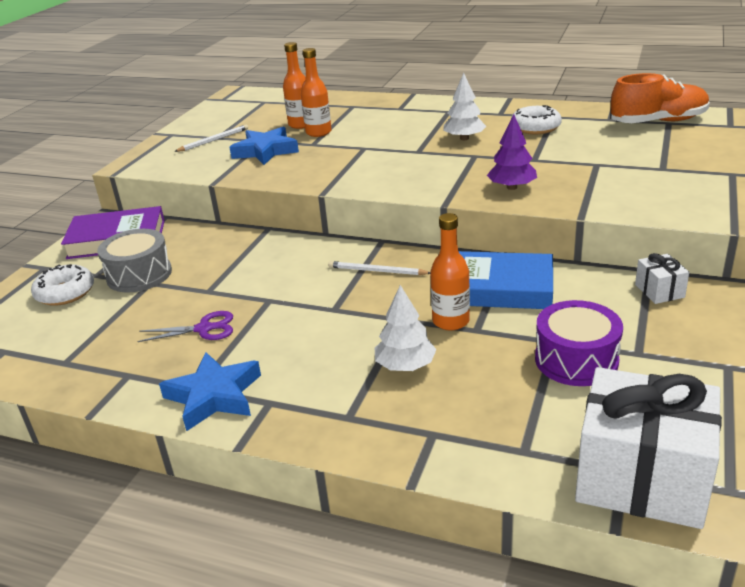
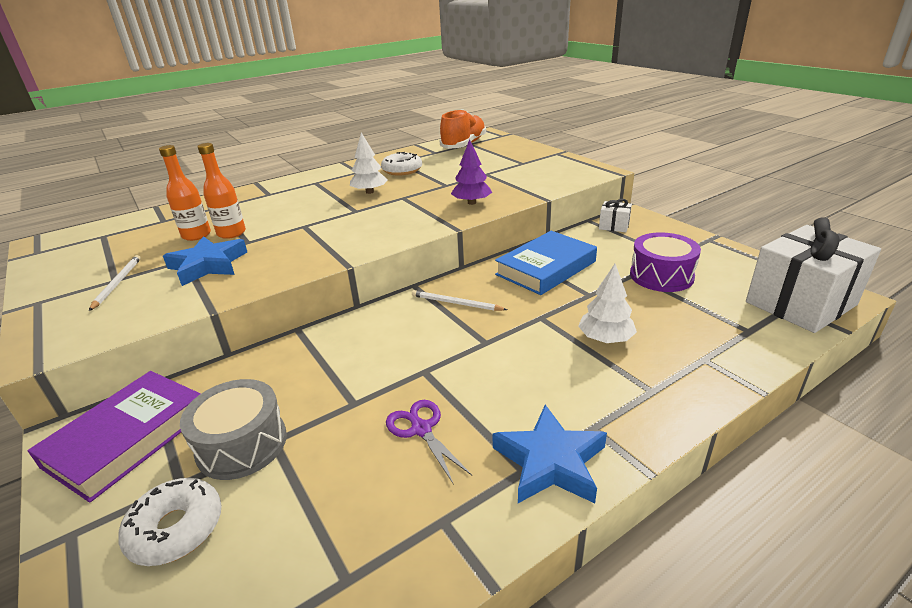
camera: 55 degrees left, 0 degrees up
purple scissors [137,311,233,342] -> purple scissors turned 60 degrees counterclockwise [386,400,472,485]
white pencil [328,261,430,275] -> white pencil turned 60 degrees clockwise [412,290,507,311]
orange bottle [430,213,470,331] -> none

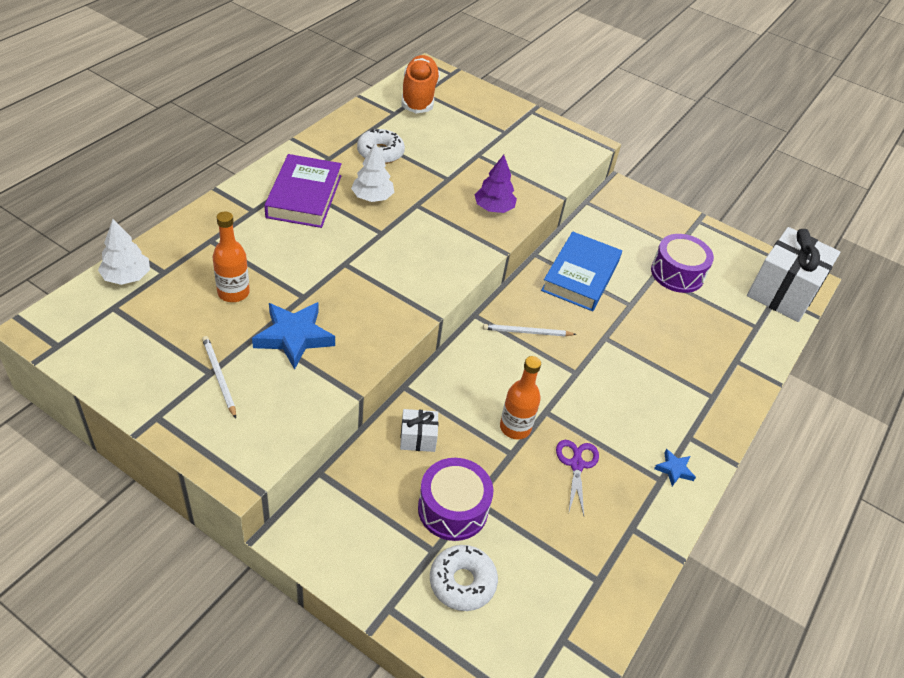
camera: 30 degrees left, 15 degrees up
purple book [27,371,201,503] -> purple book moved to [264,154,342,228]
grey drum [180,379,287,480] -> purple drum [418,458,493,541]
orange bottle [197,143,246,239] -> orange bottle moved to [500,356,541,439]
purple scissors [386,400,472,485] -> purple scissors turned 60 degrees clockwise [556,440,599,516]
blue star [492,405,607,503] -> blue star [654,449,696,486], size x0.50
white tree [578,264,637,343] -> white tree moved to [98,219,150,285]
white gift [599,199,632,232] -> white gift moved to [400,409,438,452]

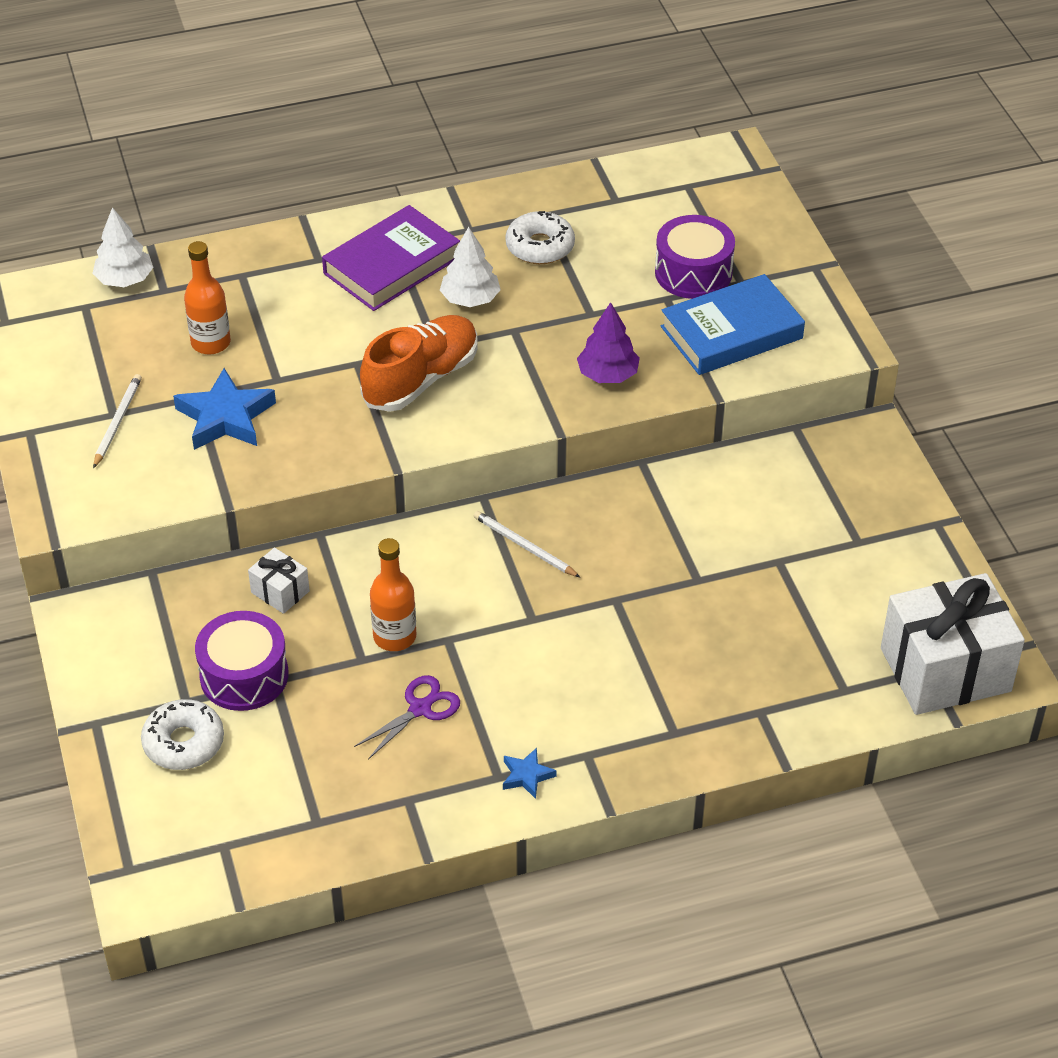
camera: 45 degrees right, 0 degrees up
orange shoe [401,55,440,114] -> orange shoe moved to [360,315,477,412]
blue book [541,231,622,311] -> blue book moved to [661,274,805,375]
purple drum [651,234,714,293] -> purple drum moved to [655,215,735,299]

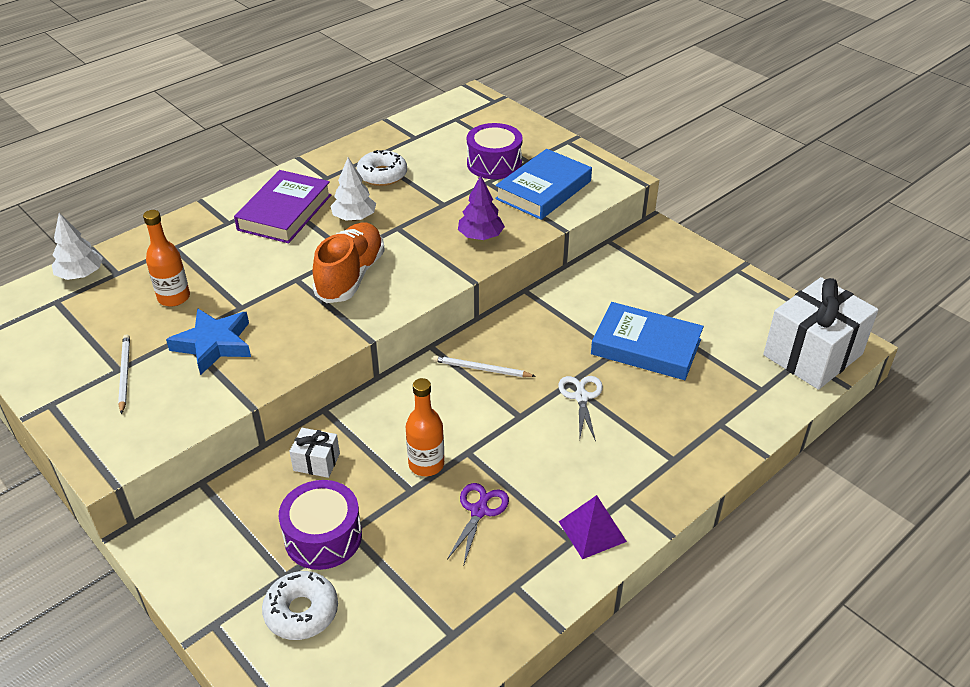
camera: 25 degrees left, 5 degrees down
blue star [503,748,557,799] -> purple pyramid [559,495,627,559]
none -> white scissors [558,376,603,442]
none -> blue book [591,302,704,380]

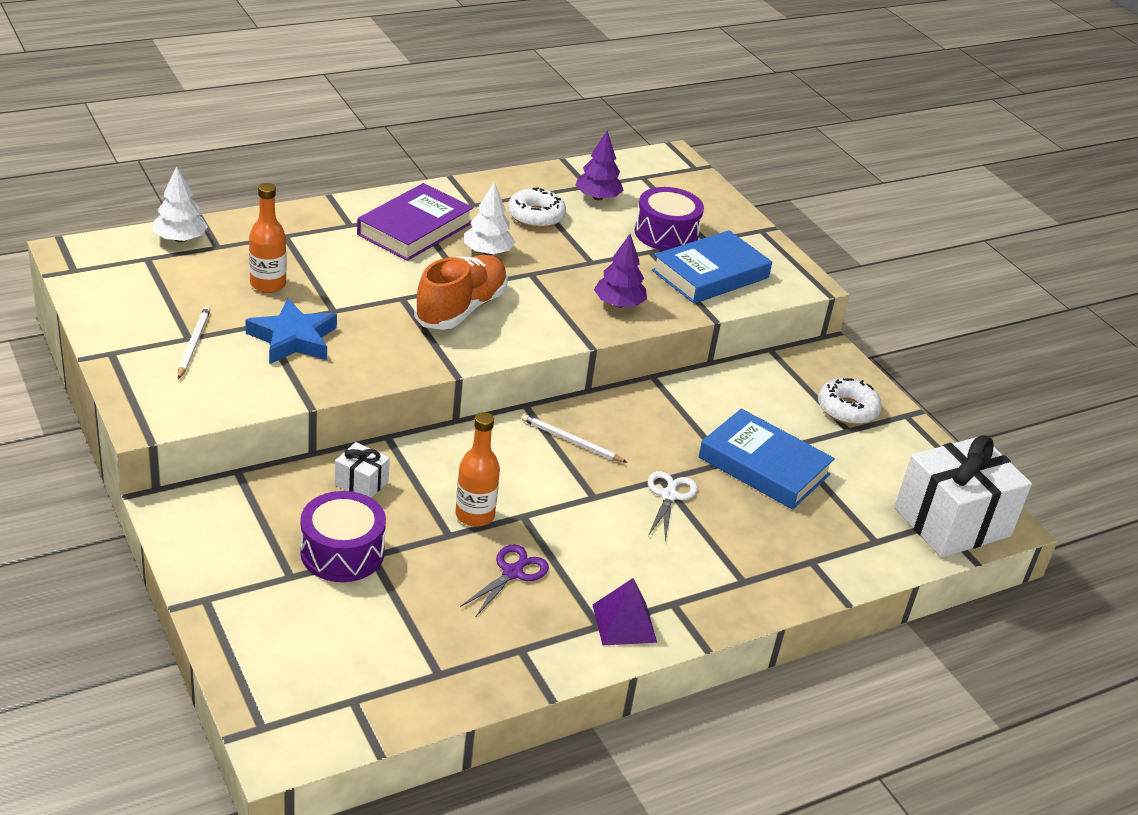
camera: 10 degrees right, 5 degrees down
white donut [262,571,338,640] -> white donut moved to [818,378,882,425]
none -> purple tree [575,131,624,200]

